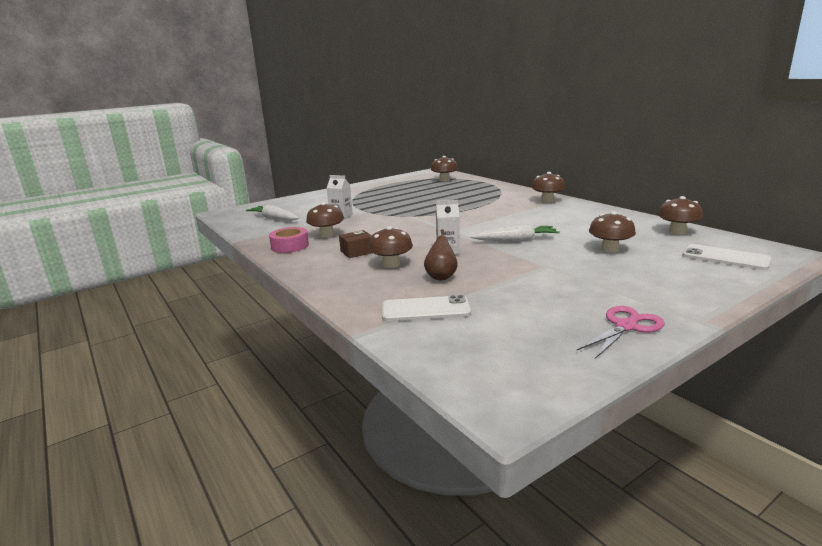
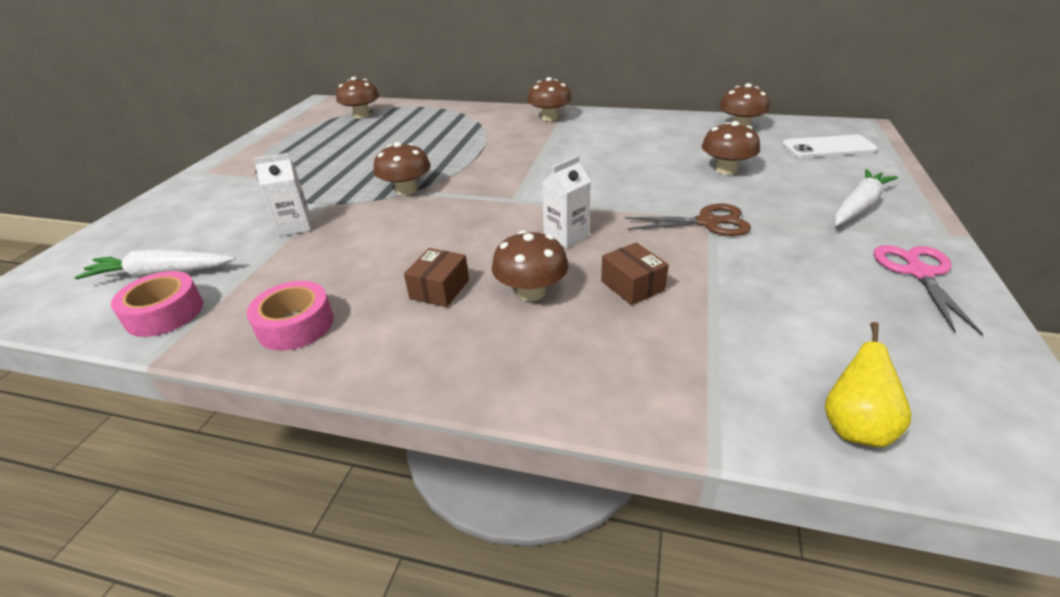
camera: 40 degrees left, 15 degrees up
brown mushroom [306,202,344,237] -> brown mushroom moved to [374,142,431,195]
white phone [382,295,471,321] -> none
brown pear [424,229,458,280] -> brown box [601,243,669,305]
white carrot [470,224,560,242] -> white carrot moved to [834,169,898,226]
none -> pink tape [111,271,203,337]
none -> brown scissors [625,204,751,236]
none -> yellow pear [825,322,911,447]

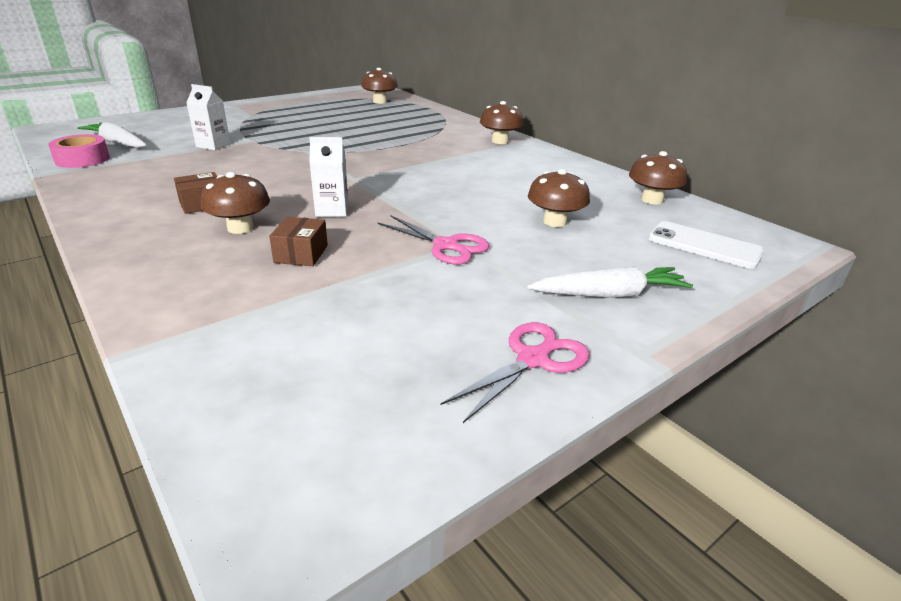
camera: 35 degrees right, 5 degrees down
pink tape [247,281,334,351] -> none
brown mushroom [374,142,431,195] -> none
brown scissors [625,204,751,236] -> pink scissors [377,215,490,265]
yellow pear [825,322,911,447] -> none

